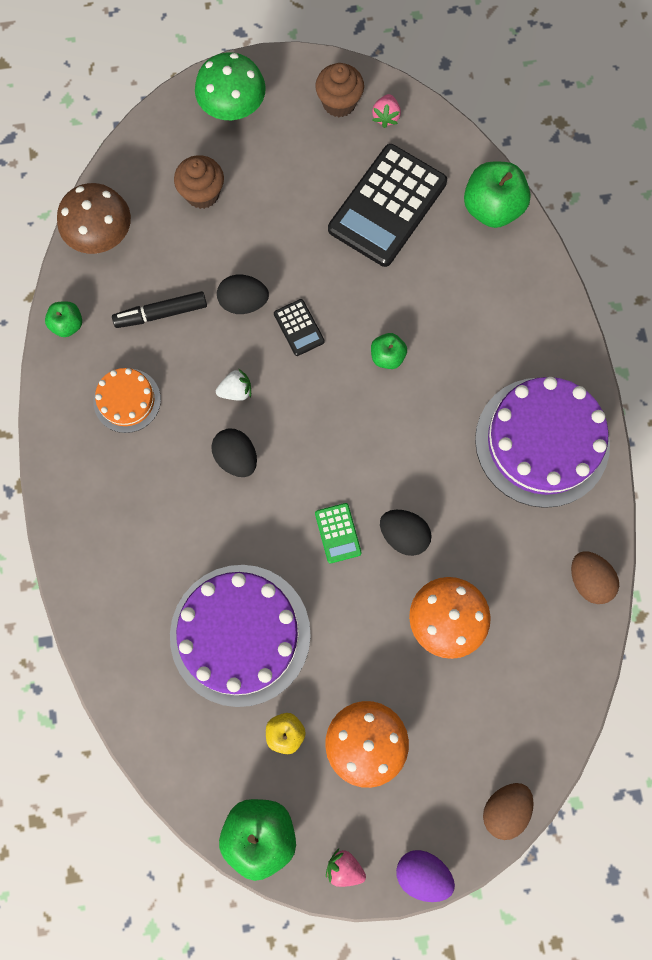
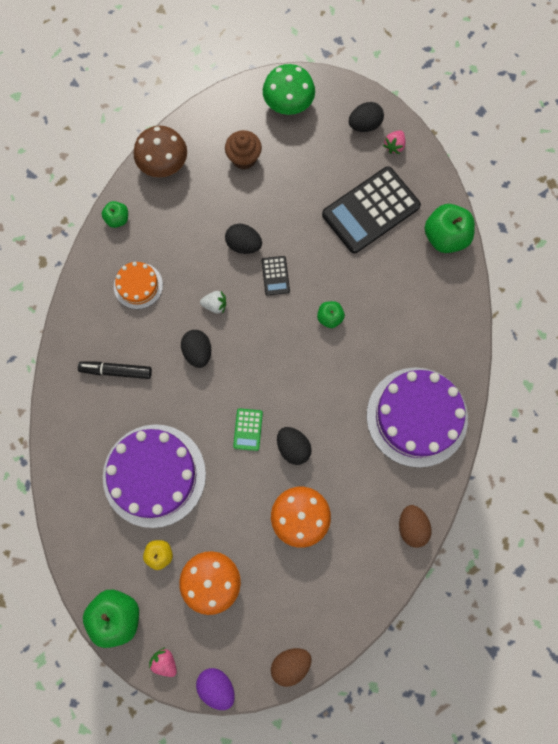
camera: 20 degrees right, 0 degrees up
black marker [112,291,207,328] -> black marker moved to [78,362,152,379]
brown cupcake [315,63,364,117] -> black egg [349,102,384,132]

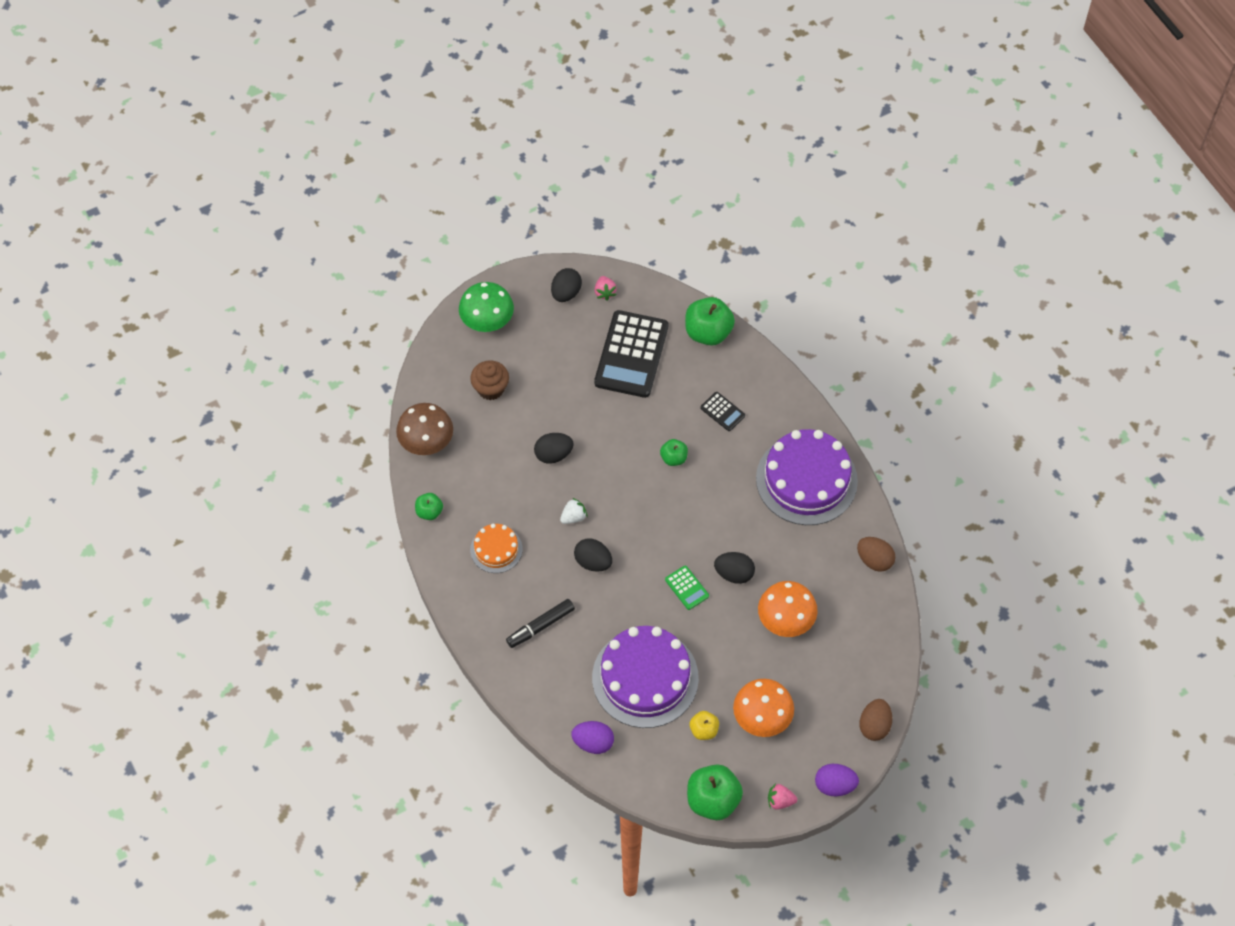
camera: 40 degrees left, 15 degrees down
black calculator [261,256,290,295] -> black calculator moved to [700,392,745,431]
none -> purple egg [571,721,614,754]

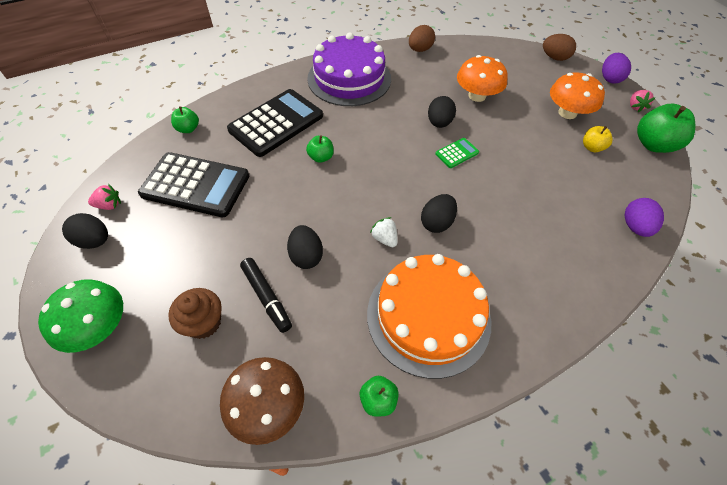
camera: 90 degrees left, 5 degrees down
orange cake [470,524,523,573] -> orange cake [367,254,491,379], size x1.98
black marker [506,599,575,648] -> black marker moved to [240,258,292,333]
purple cake [592,626,699,728] -> none
green apple [685,297,735,346] -> green apple [171,106,199,133], size x0.54
black calculator [700,392,745,431] -> black calculator [227,89,323,157], size x2.27

